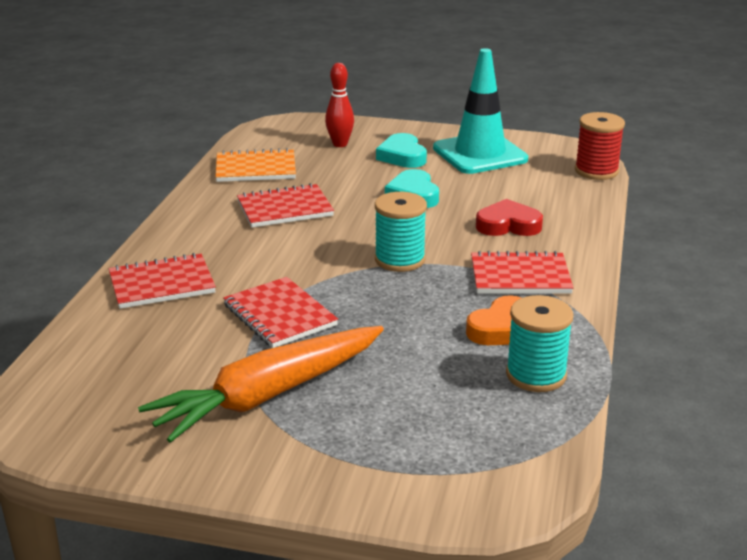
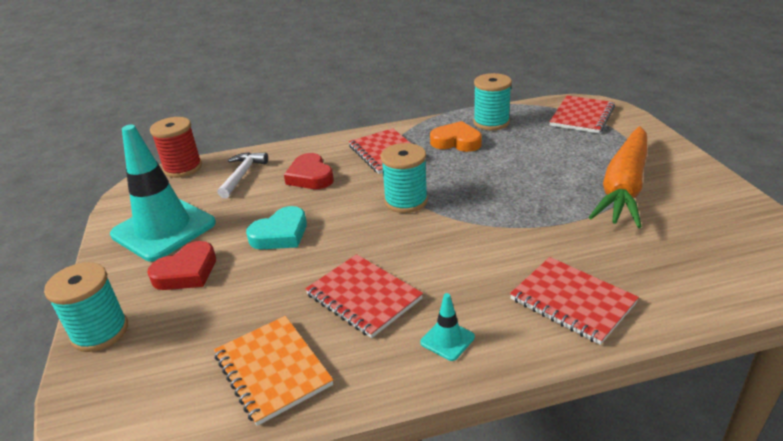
camera: 115 degrees left, 5 degrees up
orange carrot [138,326,384,443] -> orange carrot turned 90 degrees clockwise [589,126,647,228]
red notebook [223,277,338,348] -> red notebook moved to [549,96,615,133]
red bowling pin [325,63,354,147] -> none
turquoise heart [376,133,427,168] -> red heart [147,241,216,290]
none -> turquoise spool [44,262,128,352]
none -> white hammer [217,152,268,198]
none -> turquoise traffic cone [420,293,475,361]

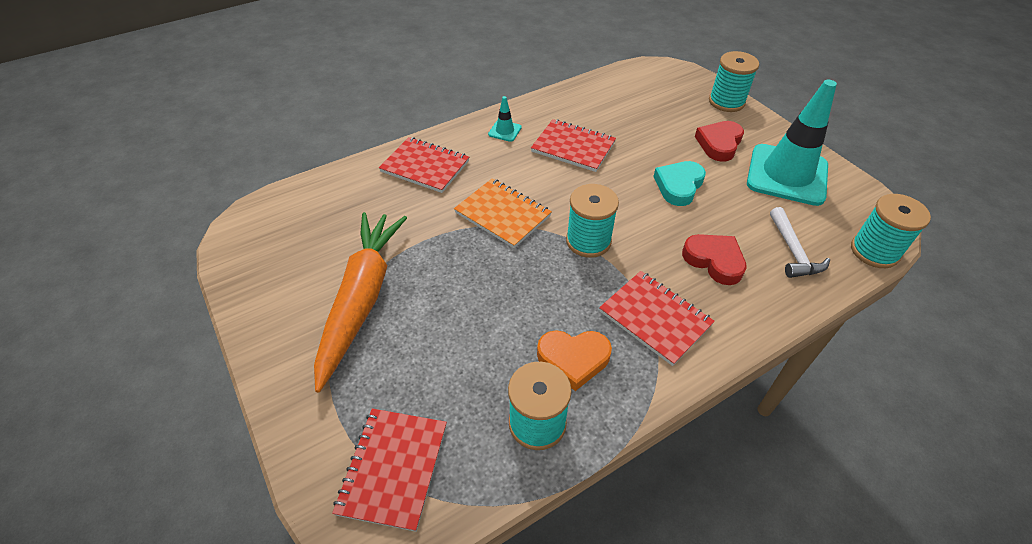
camera: 160 degrees right, 15 degrees up
red spool [150,117,202,178] -> turquoise spool [851,194,931,268]
orange notebook [214,316,333,426] -> orange notebook moved to [454,178,552,248]

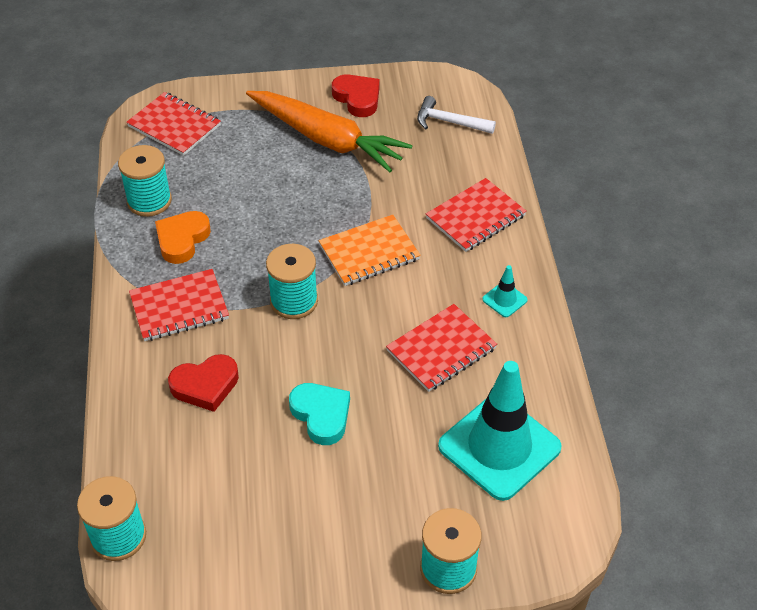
camera: 115 degrees right, 0 degrees up
red heart [695,121,744,162] -> red heart moved to [332,74,380,117]
turquoise traffic cone [747,80,837,206] -> turquoise traffic cone moved to [438,361,562,501]
white hammer [770,207,830,278] -> white hammer moved to [417,96,496,134]

